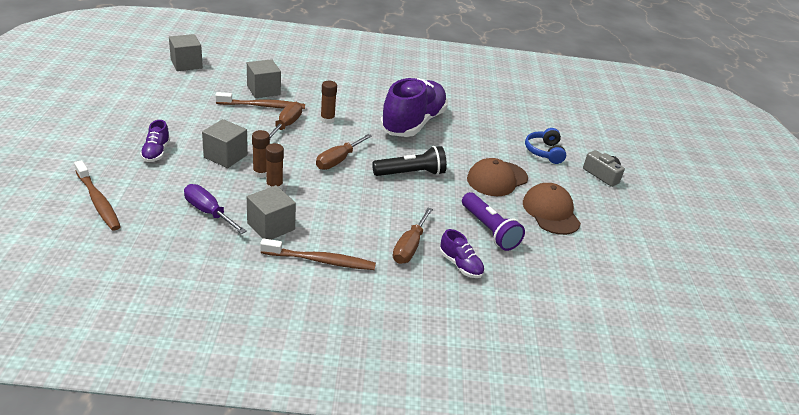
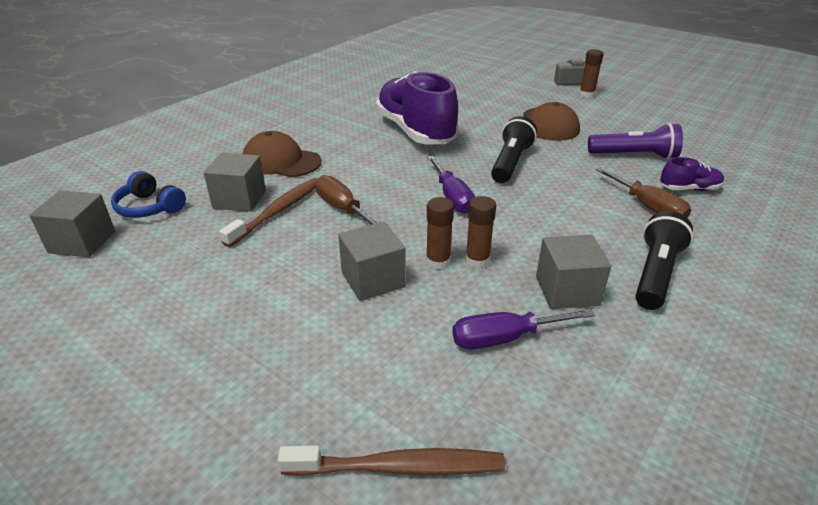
camera: 50 degrees left, 0 degrees up
purple shoe [140,120,170,162] -> none
brown toothbrush [260,238,376,270] -> black flashlight [635,211,693,310]
brown screwdriver [316,134,372,170] -> purple screwdriver [427,156,475,214]
brown glue stick [320,81,337,124] -> brown glue stick moved to [579,49,604,98]
brown cap [523,183,581,235] -> brown cap moved to [243,131,322,177]
blue headphones [525,128,566,164] -> blue headphones moved to [111,171,186,218]

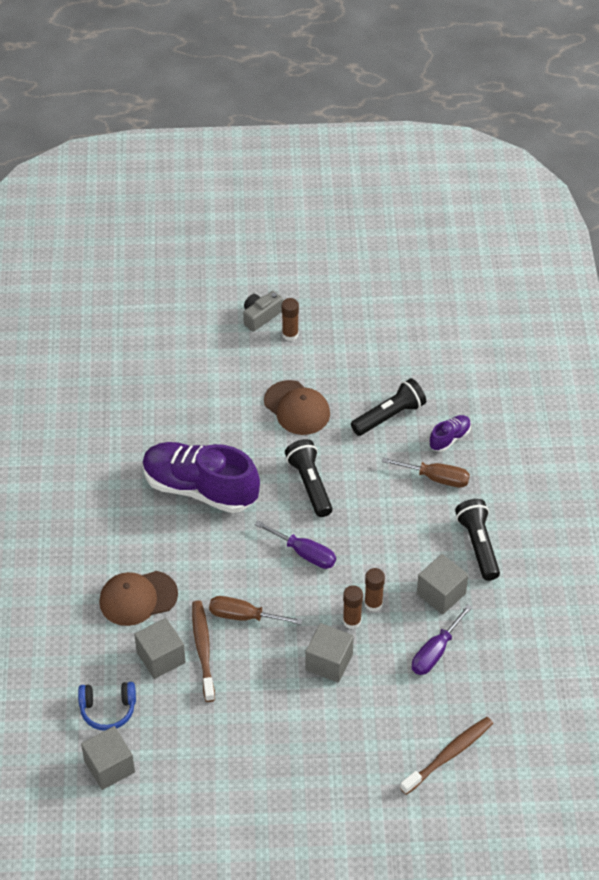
camera: 40 degrees left, 15 degrees up
purple flashlight [588,123,683,159] -> black flashlight [351,378,426,436]

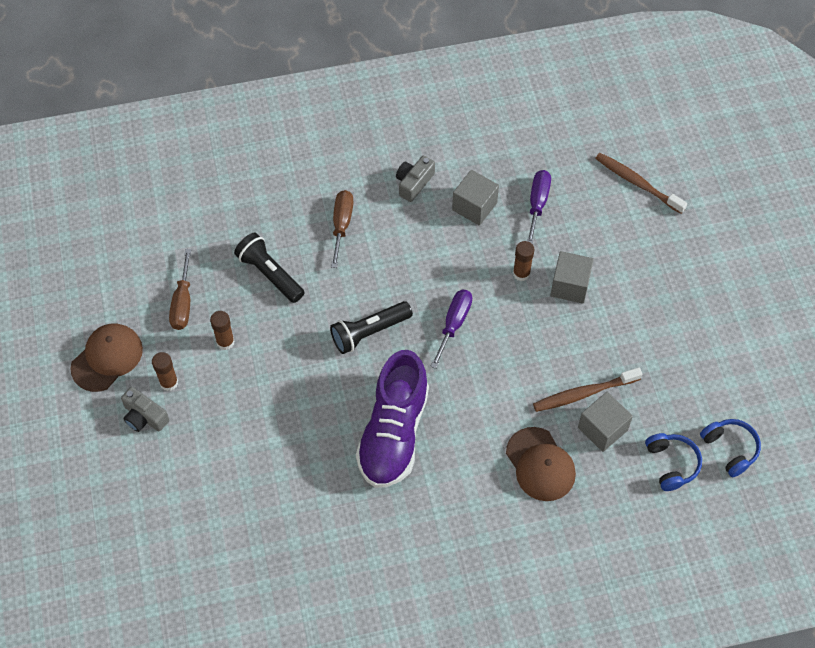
camera: 100 degrees left, 10 degrees up
grey cube [81,726,135,790] -> blue headphones [700,419,761,477]
brown screwdriver [209,596,302,625] -> brown screwdriver moved to [169,249,191,330]
brown cap [264,380,330,435] -> brown cap moved to [70,324,143,392]
brown glue stick [364,568,385,612] -> brown glue stick moved to [210,311,235,350]
purple screwdriver [412,604,473,675] -> purple screwdriver turned 105 degrees counterclockwise [527,170,551,244]
purple shoe [429,415,471,452] -> none
black flashlight [455,499,500,581] -> grey camera [396,156,435,202]

